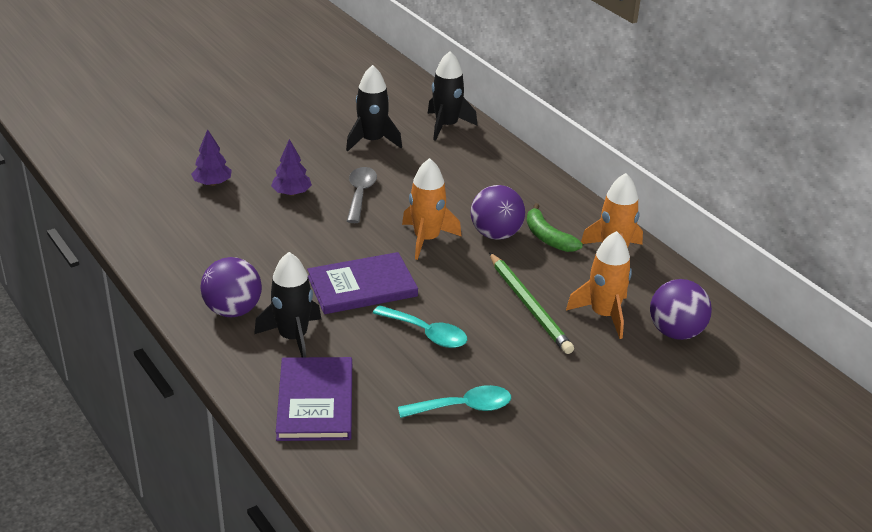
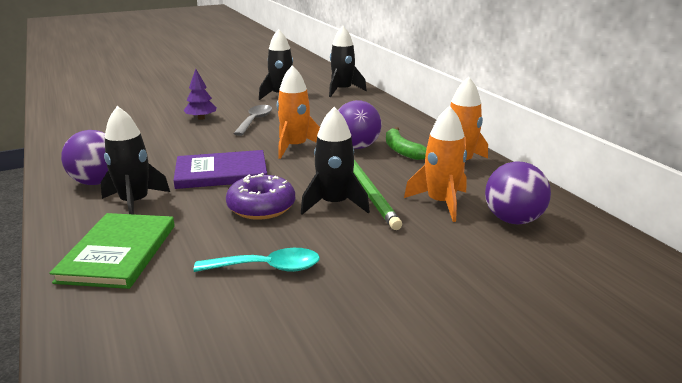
camera: 10 degrees right, 10 degrees down
purple tree [191,129,232,186] -> none
purple book [276,357,352,441] -> green book [49,213,175,289]
turquoise spoon [373,305,467,348] -> purple donut [226,173,295,220]
none -> black rocket [301,107,370,215]

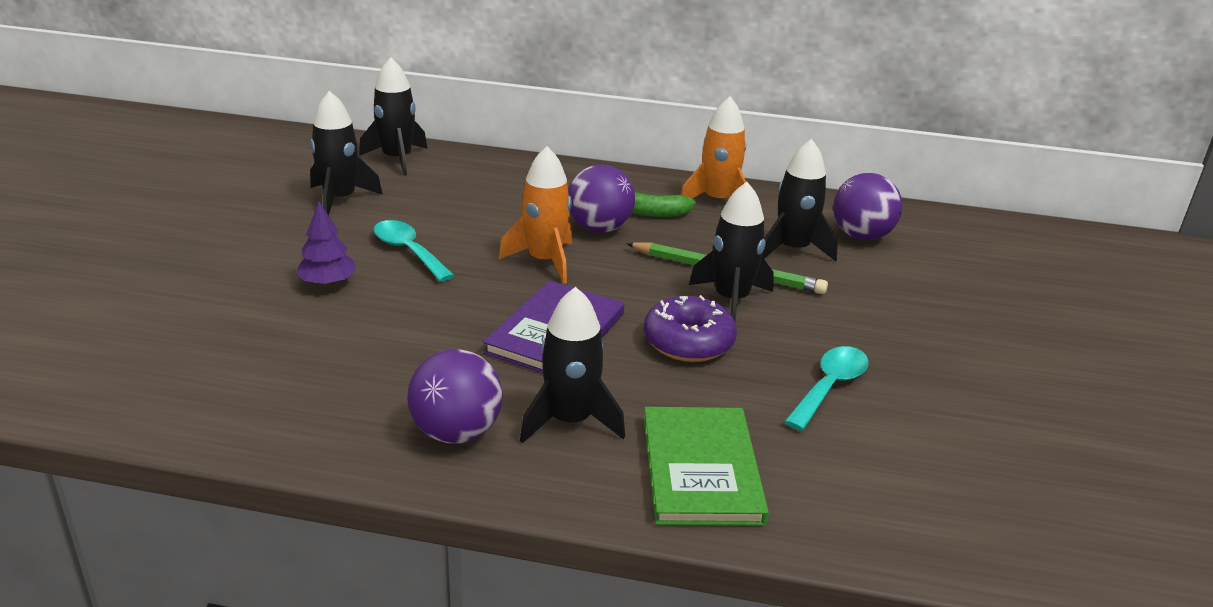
camera: 55 degrees left, 5 degrees up
green book [49,213,175,289] -> green book turned 45 degrees clockwise [643,407,769,526]
grey spoon [233,105,272,136] -> turquoise spoon [374,220,455,282]
orange rocket [404,106,467,222] -> black rocket [762,139,838,262]

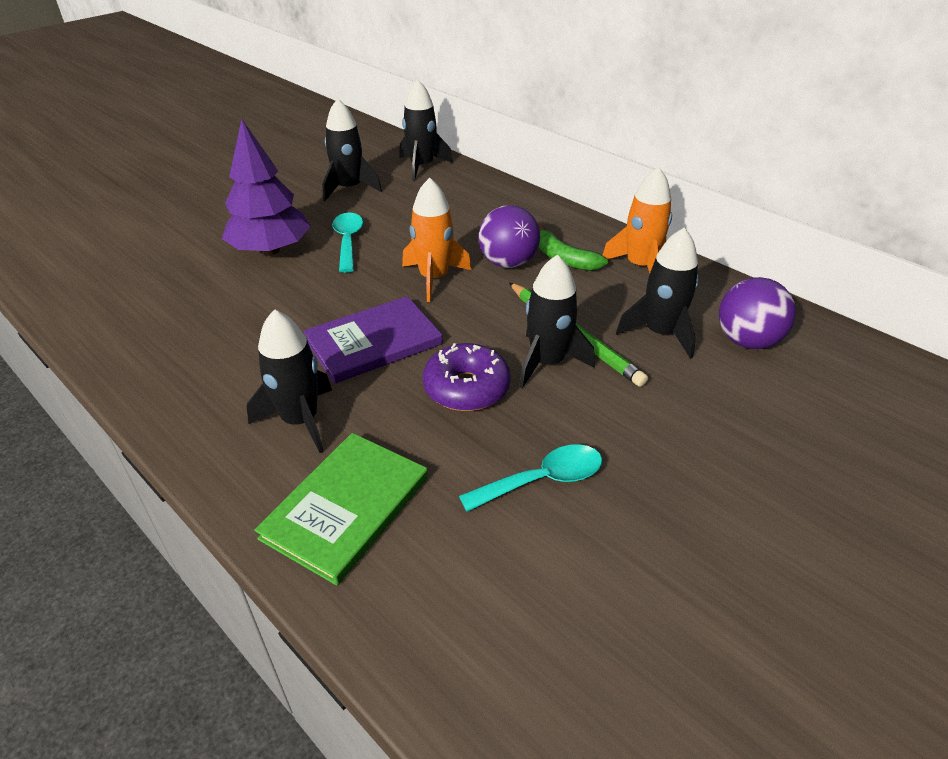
camera: 35 degrees right, 10 degrees up
purple tree [295,201,356,286] -> purple tree [222,119,311,255], size x1.87
purple ball [407,349,503,443] -> none

